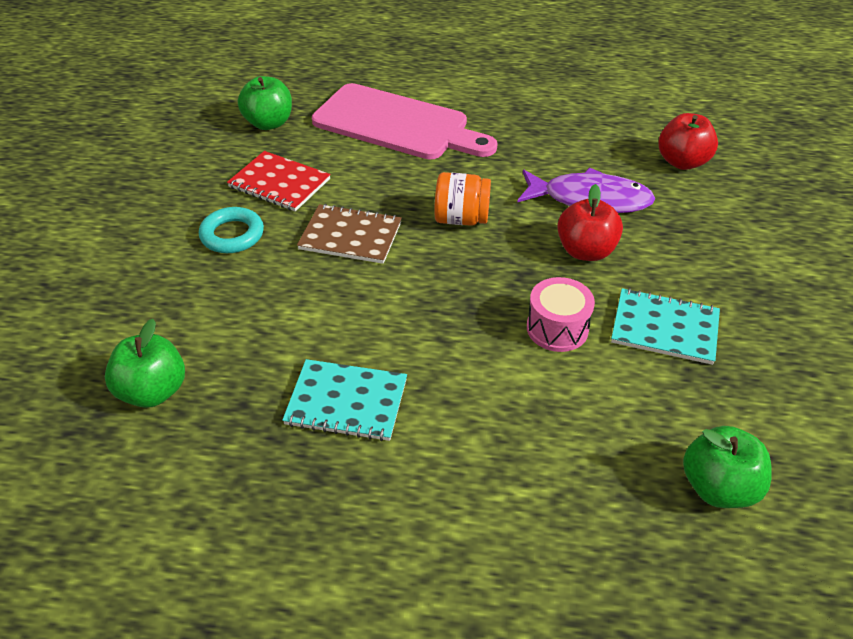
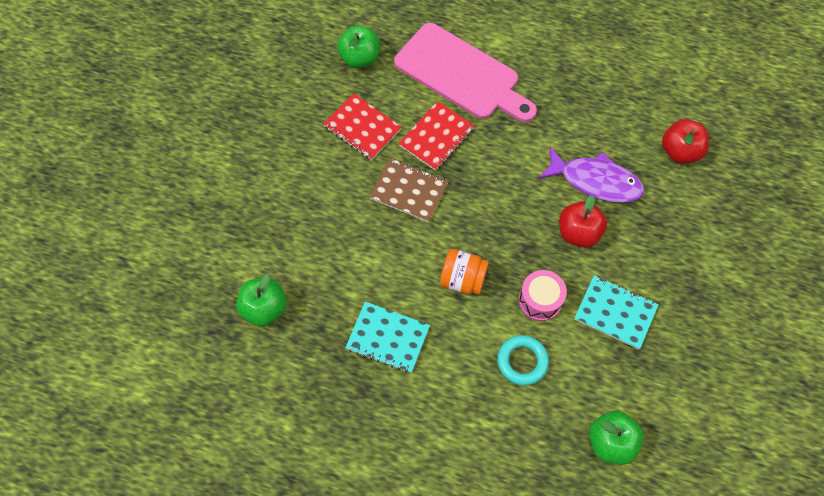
camera: 10 degrees right, 20 degrees up
turquoise ring [199,207,264,253] -> turquoise ring moved to [497,335,549,386]
orange jar [434,172,491,226] -> orange jar moved to [440,249,489,295]
none -> red notebook [399,101,474,171]

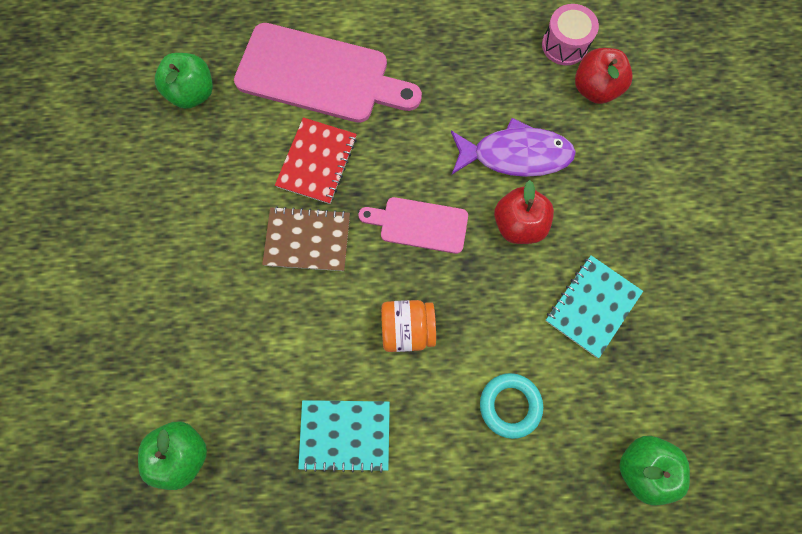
camera: 20 degrees left, 10 degrees up
red notebook [324,94,402,160] -> none
pink drum [519,270,567,321] -> pink drum moved to [542,4,599,65]
turquoise notebook [574,275,659,349] -> turquoise notebook turned 60 degrees counterclockwise [545,255,643,358]
none -> pink cutting board [359,197,468,254]

